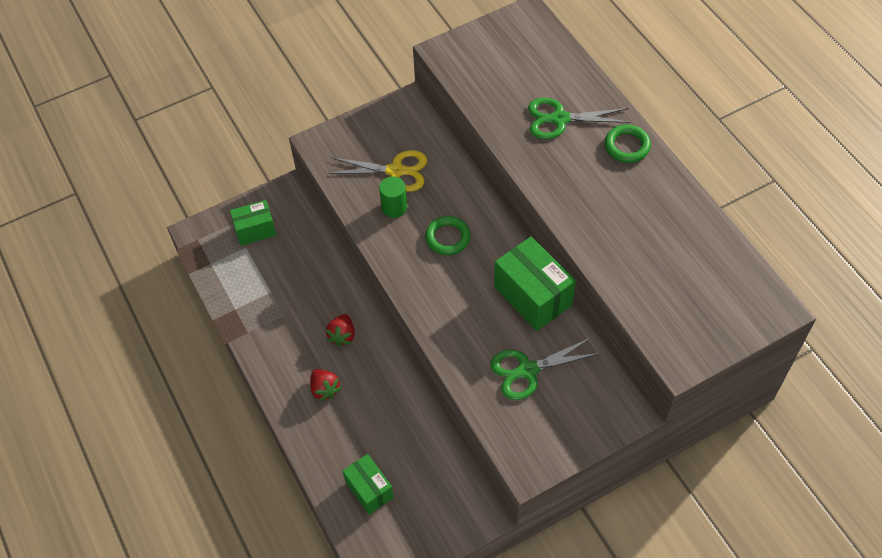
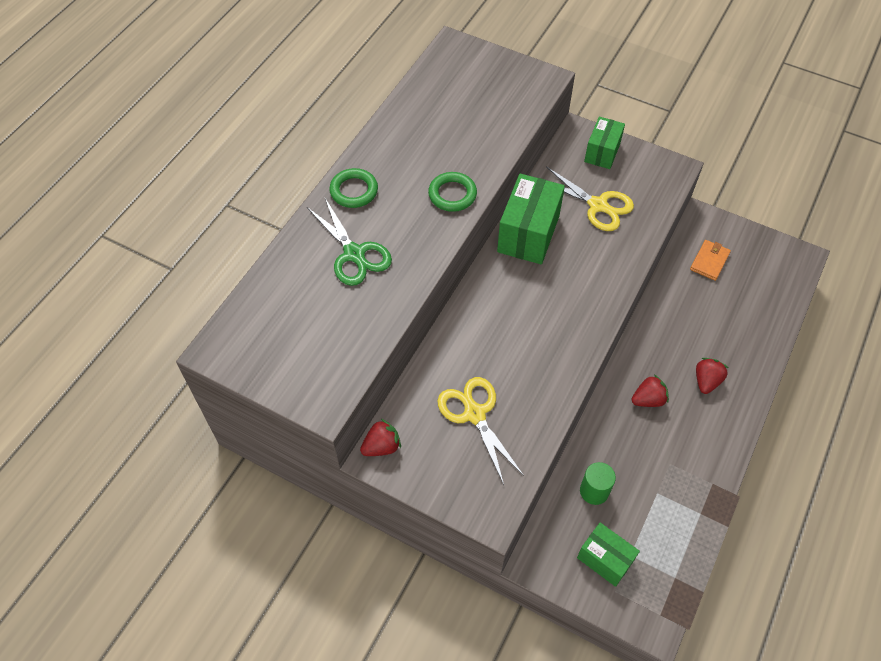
camera: 125 degrees left, 0 degrees up
green box [342,454,394,515] -> green box moved to [584,117,625,169]
green cylinder [379,177,407,218] -> green cylinder moved to [580,462,616,505]
green ring [425,216,470,255] -> green ring moved to [428,172,477,212]
green scissors [490,337,601,400] -> yellow scissors [546,166,634,231]
none -> red strawberry [360,419,401,456]
none -> orange wallet [690,240,731,281]

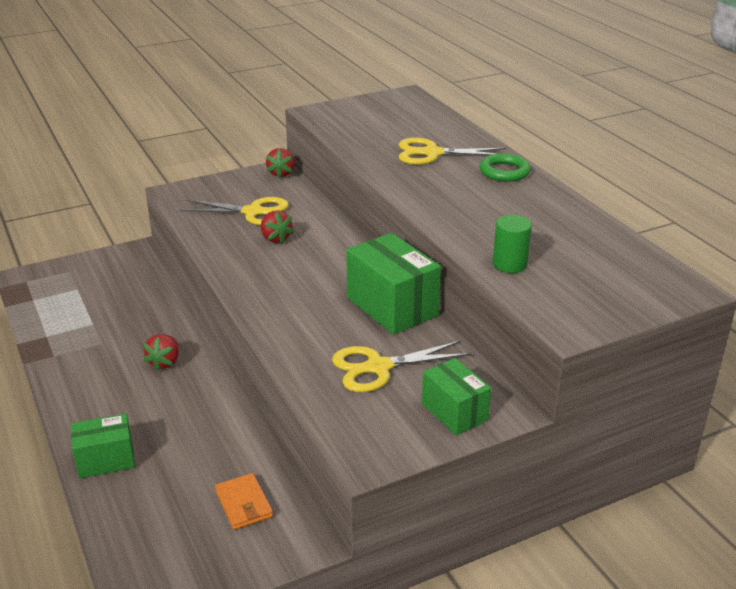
camera: 125 degrees right, 25 degrees down
green scissors [307,198,392,286] -> yellow scissors [399,138,507,165]
green ring [428,172,477,212] -> none
green box [577,522,640,587] -> green box moved to [71,413,135,478]
green cylinder [580,462,616,505] -> green cylinder moved to [493,215,532,273]
red strawberry [696,358,729,394] -> red strawberry moved to [261,210,294,244]

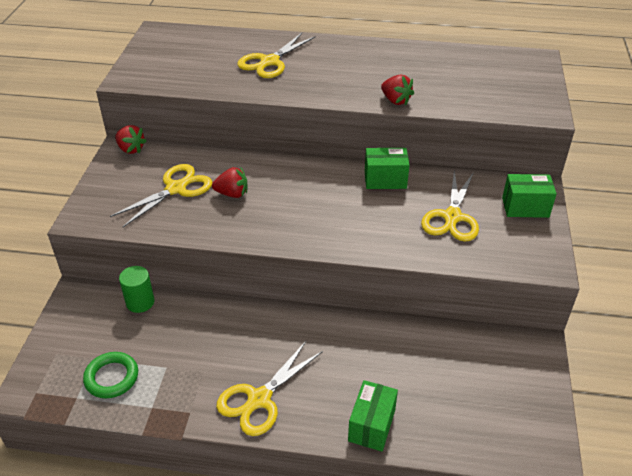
camera: 55 degrees left, 10 degrees up
red strawberry [143,334,179,371] -> red strawberry moved to [381,74,414,105]
orange wallet [215,473,273,530] -> none
green box [346,233,441,335] -> green box [365,148,410,189], size x0.62
green ring [480,153,531,182] -> green ring moved to [83,352,138,398]
green cylinder [493,215,532,273] -> green cylinder moved to [119,266,154,313]
none -> yellow scissors [216,341,323,436]

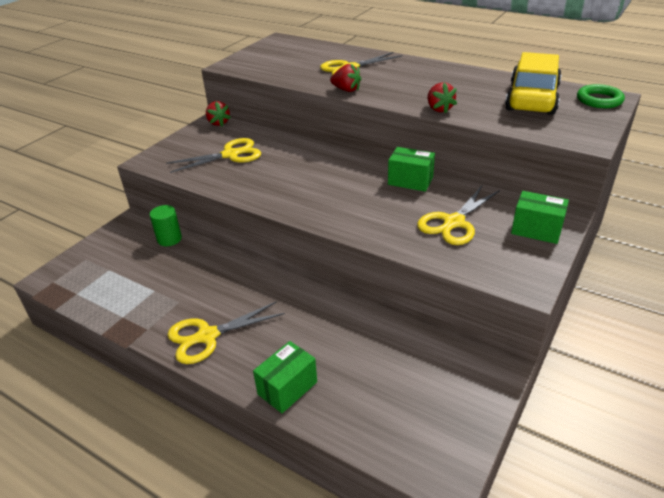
camera: 25 degrees right, 5 degrees down
green ring [83,352,138,398] -> green ring moved to [577,84,625,108]
red strawberry [212,167,248,198] -> red strawberry moved to [330,64,361,92]
none -> yellow car [505,52,562,115]

